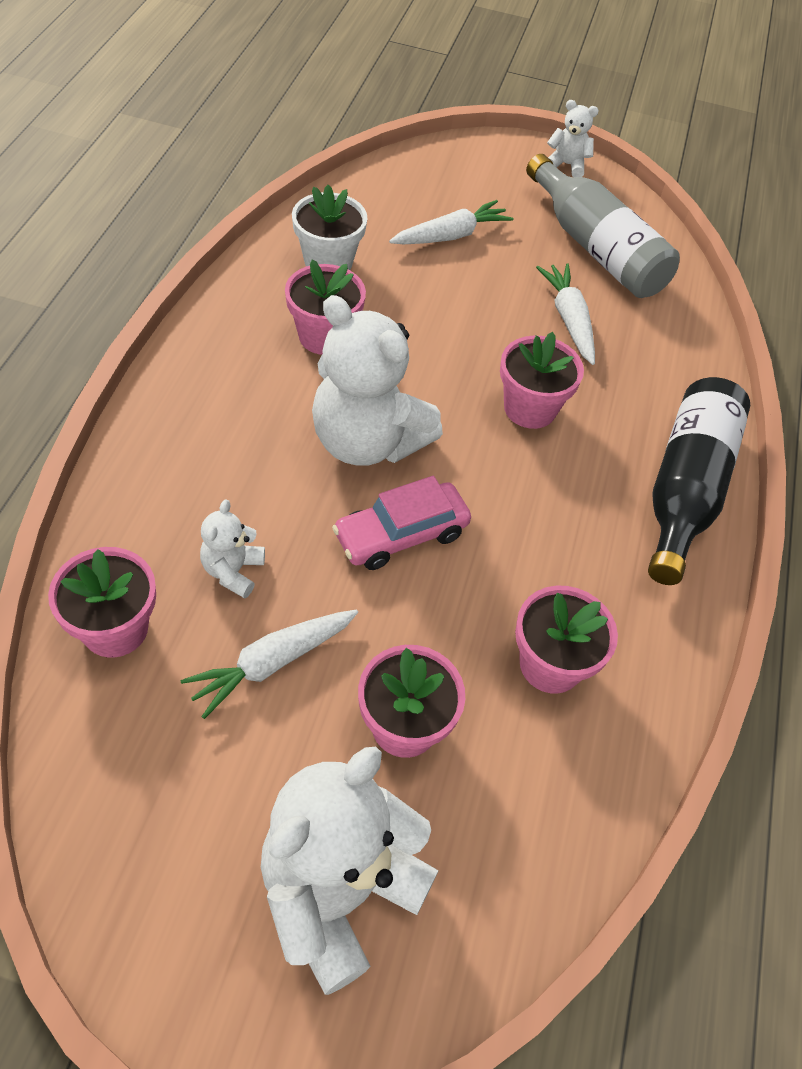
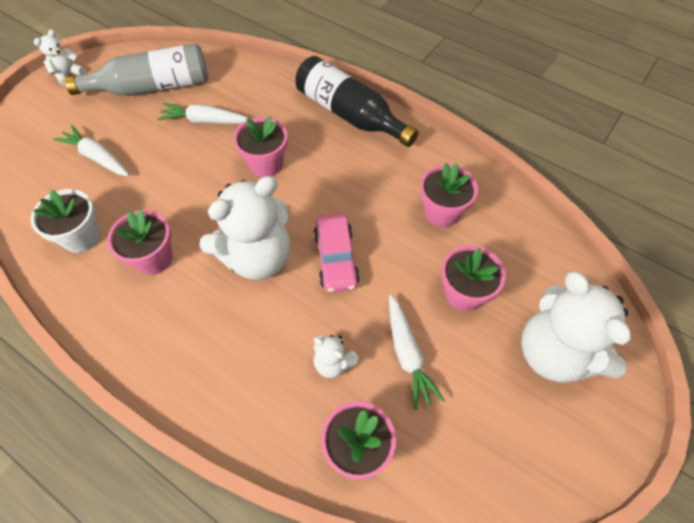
camera: 65 degrees left, 5 degrees up
white carrot [389,200,514,244] -> white carrot turned 45 degrees counterclockwise [53,125,129,176]

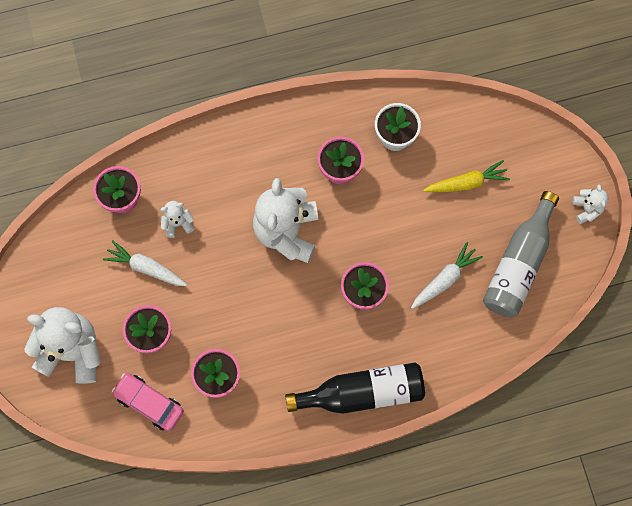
camera: 130 degrees right, 15 degrees up
white carrot [53,125,129,176] -> yellow carrot [423,160,510,192]
pink car [314,214,360,293] -> pink car moved to [112,373,184,431]

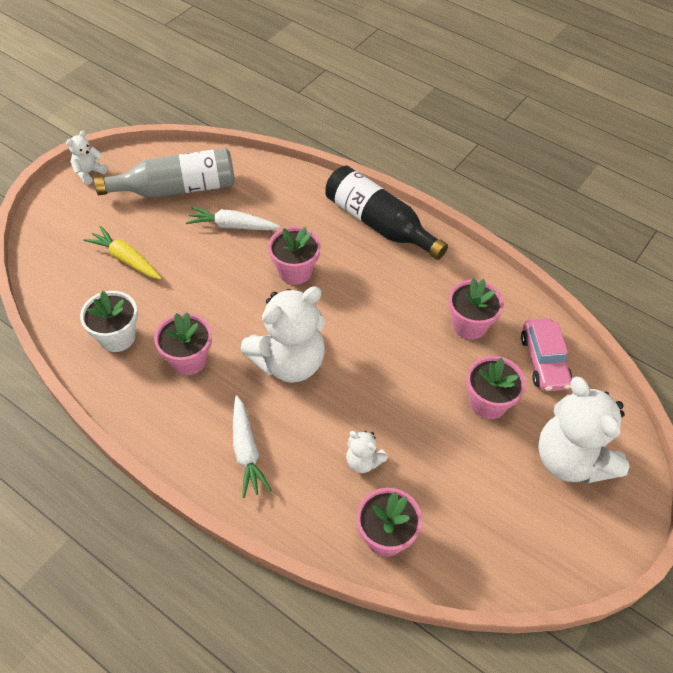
camera: 130 degrees left, 20 degrees down
white carrot [103,240,187,286] -> white carrot moved to [233,396,272,498]

